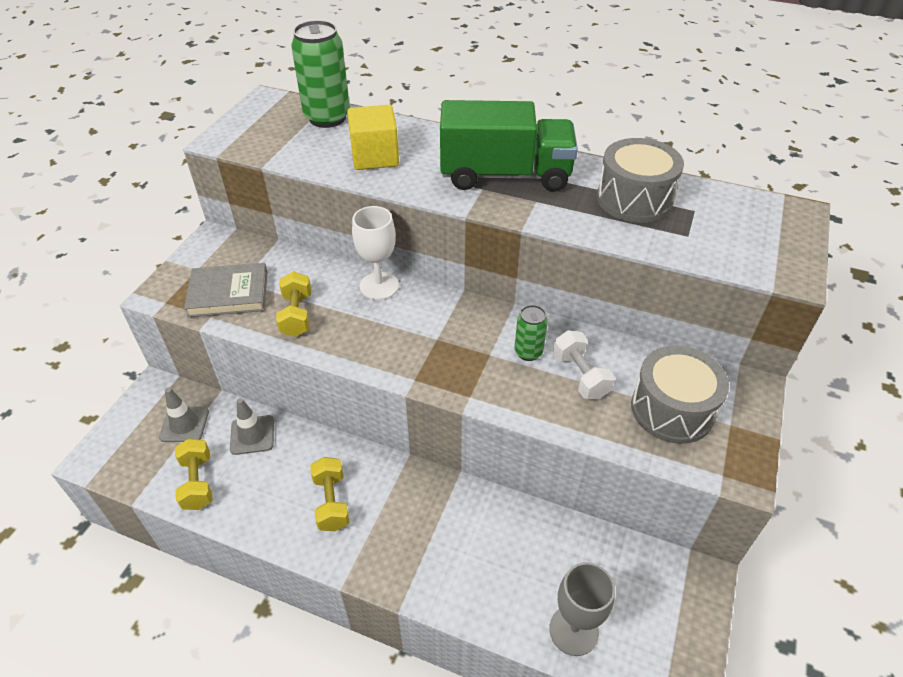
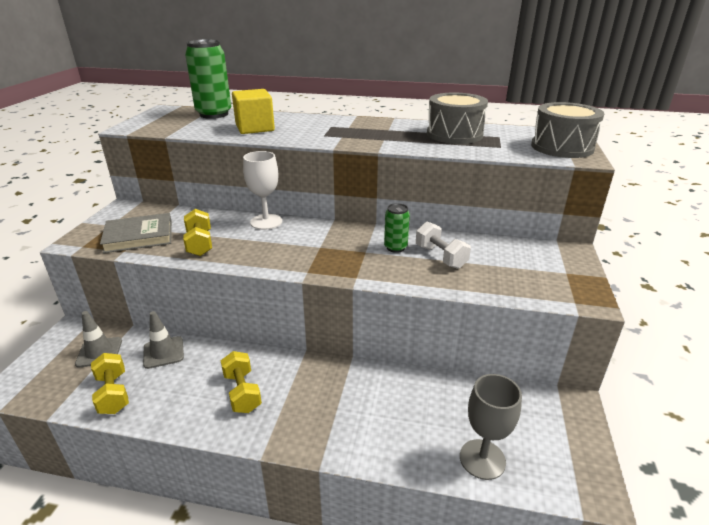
camera: 10 degrees left, 15 degrees down
green truck [440,100,578,192] -> none
grey drum [631,346,729,444] -> grey drum moved to [531,102,604,158]

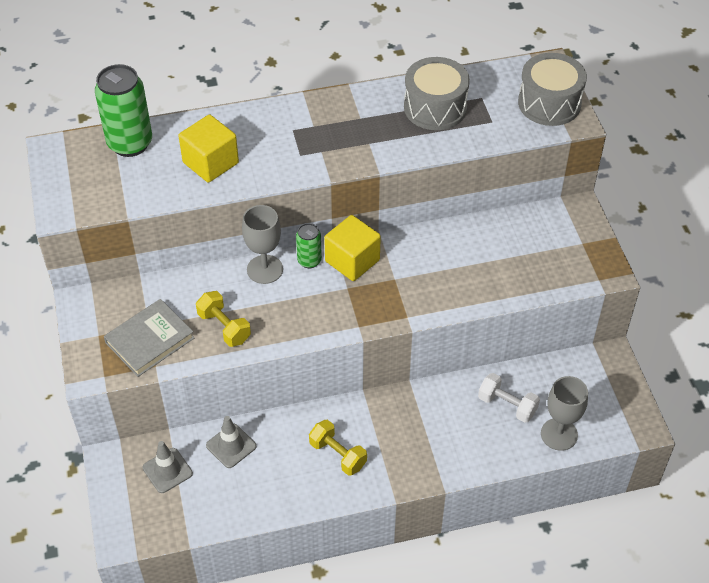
camera: 25 degrees left, 20 degrees up
yellow dumbbell [91,353,129,414] -> none
white goblet [243,151,282,230] -> grey goblet [242,205,283,284]
green can [384,203,410,253] -> green can moved to [296,223,322,268]
white dumbbell [416,222,471,269] -> white dumbbell moved to [478,373,540,423]
none -> yellow cube [324,215,381,281]

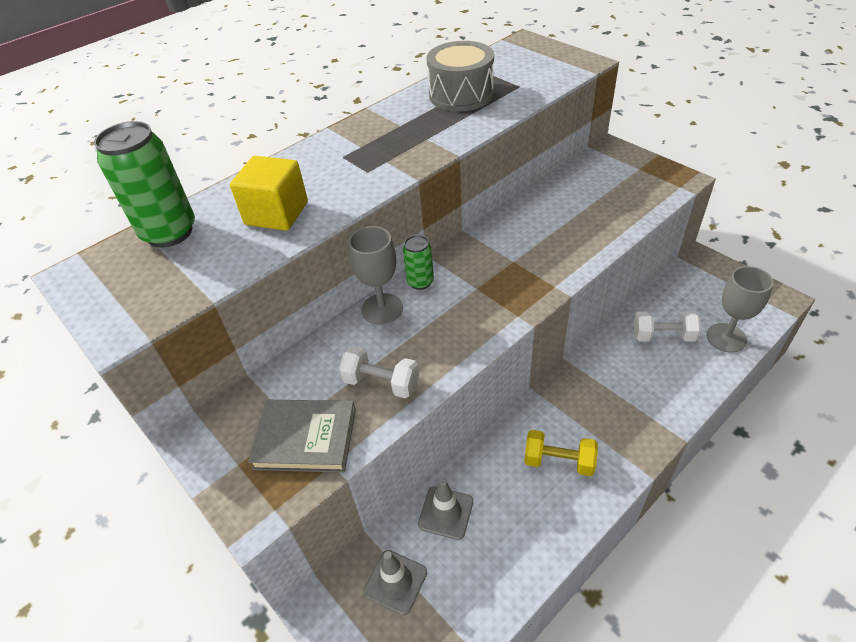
camera: 25 degrees left, 5 degrees down
grey book [104,299,194,377] -> grey book turned 75 degrees clockwise [248,400,356,472]
yellow dumbbell [196,291,251,347] -> white dumbbell [339,346,419,398]
yellow cube [324,215,381,281] -> none
grey drum [518,53,587,126] -> none

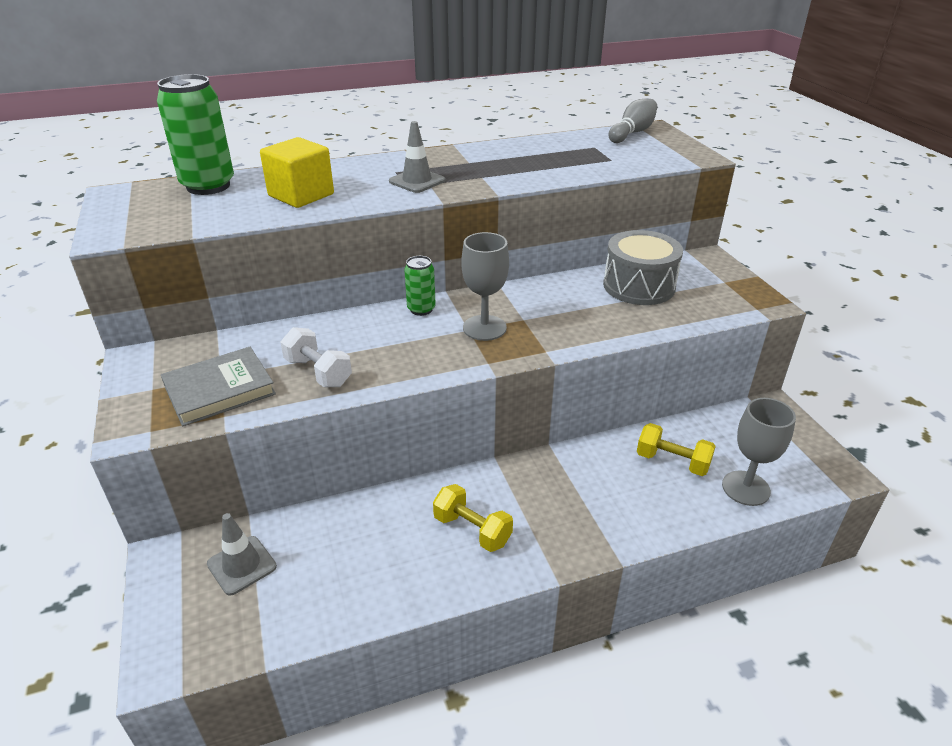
camera: 20 degrees right, 10 degrees down
grey book [248,400,356,472] -> grey book turned 60 degrees counterclockwise [161,347,276,426]
grey goblet [348,226,403,325] -> grey goblet moved to [462,232,509,341]
grey traffic cone [418,479,473,540] -> grey traffic cone moved to [389,121,445,193]
grey drum [427,41,494,112] -> grey drum moved to [603,230,683,305]
white dumbbell [633,311,701,342] -> yellow dumbbell [637,423,716,476]
none -> grey bowling pin [608,99,657,143]

